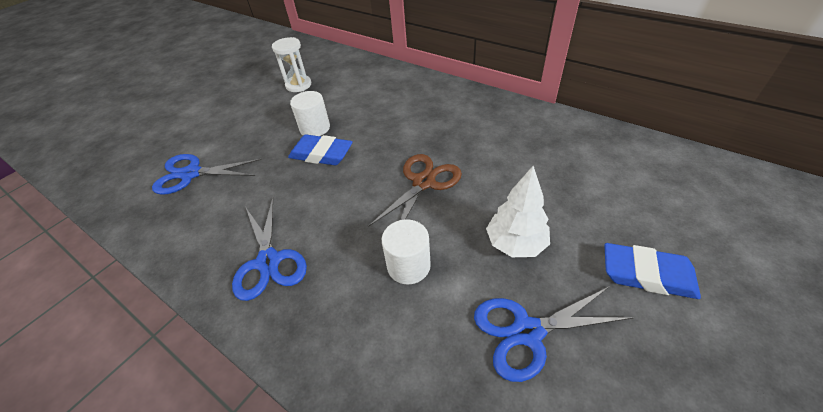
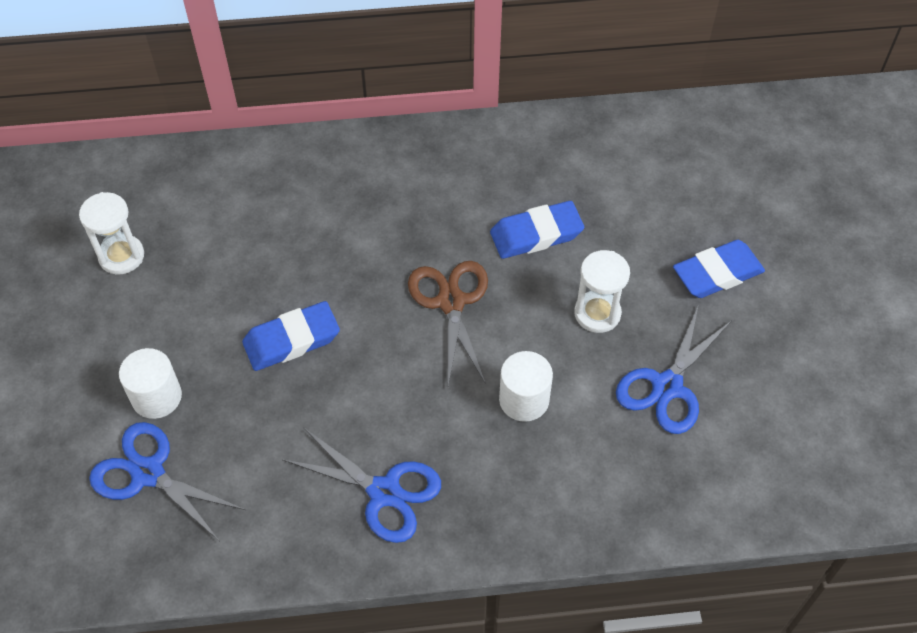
camera: 45 degrees left, 10 degrees up
blue scissors [152,154,262,195] -> blue scissors turned 75 degrees clockwise [89,422,245,541]
white cylinder [290,91,330,136] -> white cylinder moved to [119,348,182,419]
white tree [486,166,550,257] -> white hourglass [574,250,630,333]
none -> blue eraser [490,201,584,259]

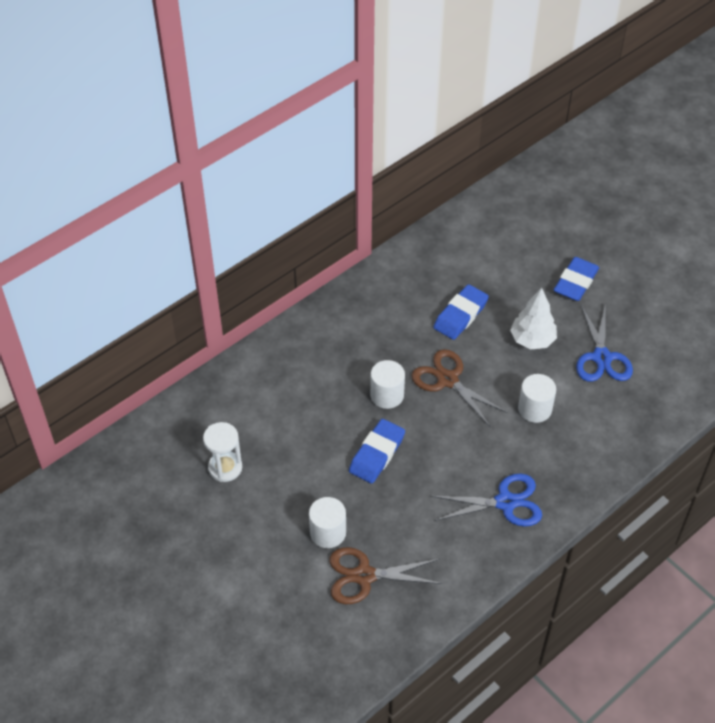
camera: 35 degrees left, 5 degrees down
blue scissors [89,422,245,541] -> brown scissors [329,547,442,604]
white hourglass [574,250,630,333] -> white tree [510,288,557,349]
none -> white cylinder [370,360,405,409]

